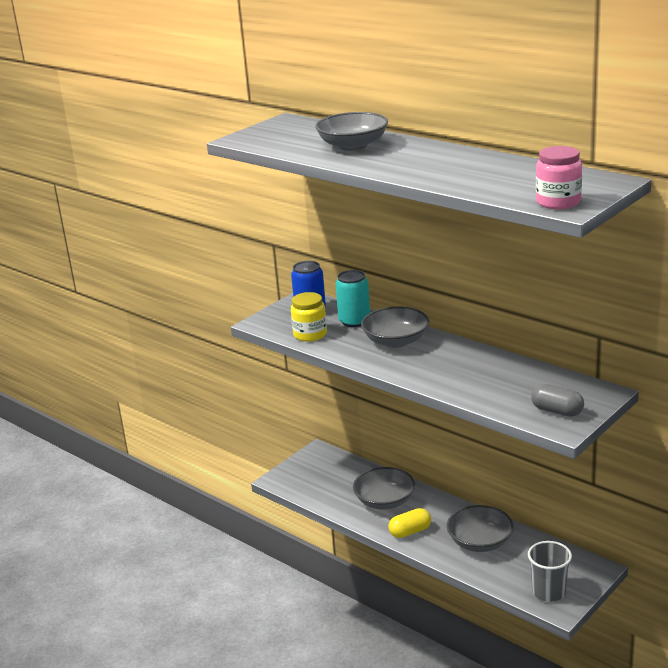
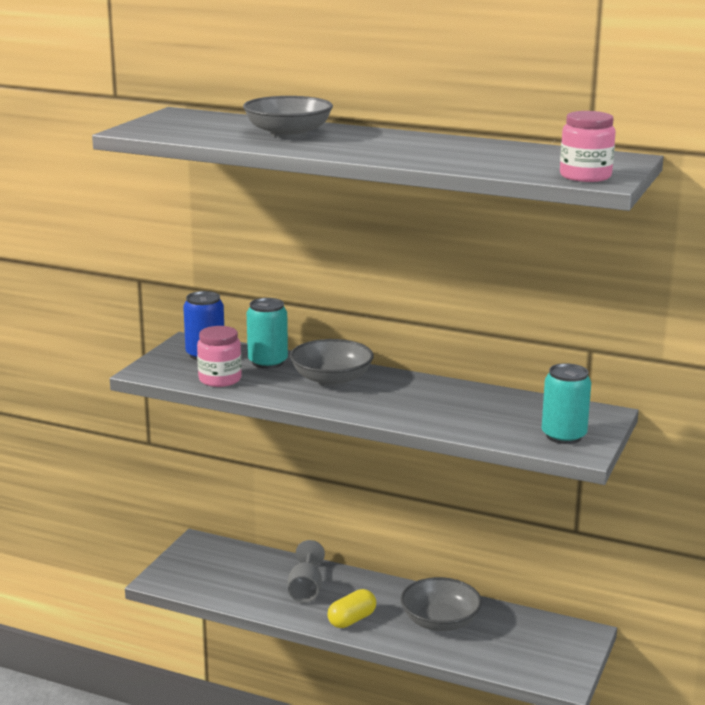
camera: 20 degrees left, 5 degrees down
yellow jar [291,292,327,342] -> pink jar [197,326,242,387]
grey bowl [353,467,415,510] -> grey goblet [288,540,325,603]
grey cup [528,541,572,602] -> none
grey capsule [531,384,584,417] -> turquoise can [542,363,591,444]

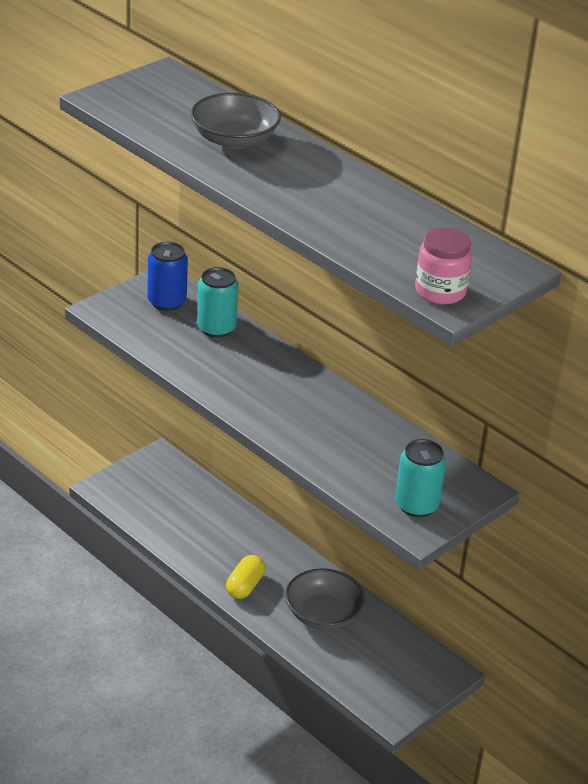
camera: 20 degrees right, 15 degrees up
pink jar [197,326,242,387] -> none
grey goblet [288,540,325,603] -> none
grey bowl [290,339,374,386] -> none
yellow capsule [327,589,376,628] -> yellow capsule turned 45 degrees counterclockwise [226,555,265,599]

